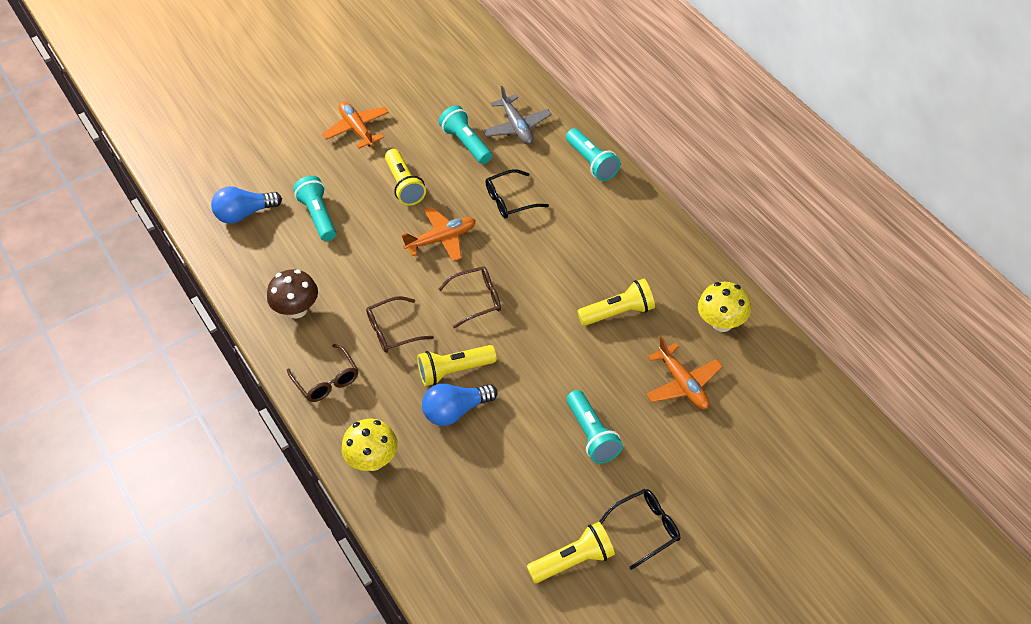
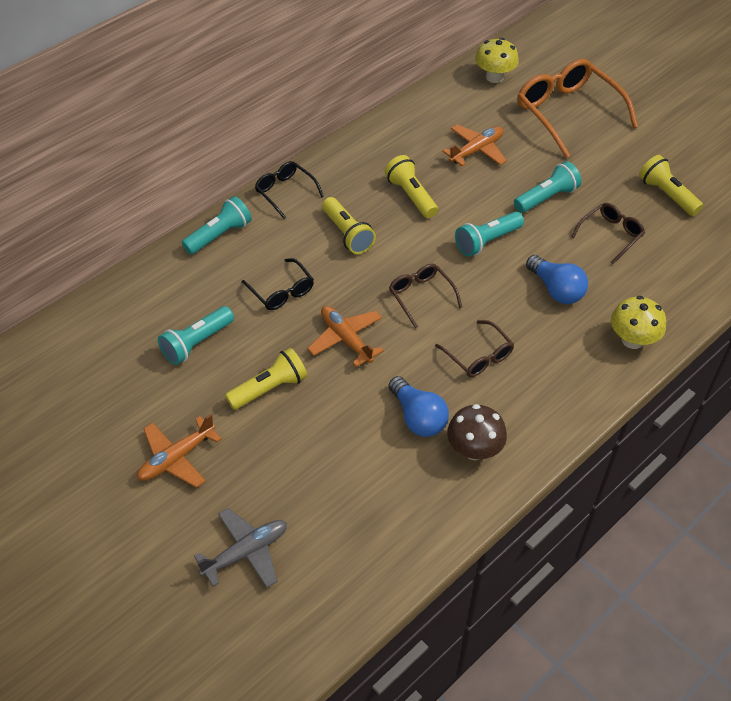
camera: 105 degrees left, 0 degrees up
blue light bulb [211,186,282,224] -> blue light bulb moved to [388,376,449,437]
brown glasses [287,344,358,402] -> brown glasses moved to [571,203,645,264]
turquoise flashlight [293,176,336,241] -> turquoise flashlight moved to [455,211,524,257]
yellow flashlight [417,345,497,386] -> yellow flashlight moved to [322,197,376,254]
grey plane [483,86,552,145] -> grey plane moved to [194,508,287,588]
black glasses [599,489,680,570] -> black glasses moved to [255,161,324,219]
yellow mushroom [698,282,751,332] -> yellow mushroom moved to [475,38,519,83]
none -> orange glasses [517,59,638,158]

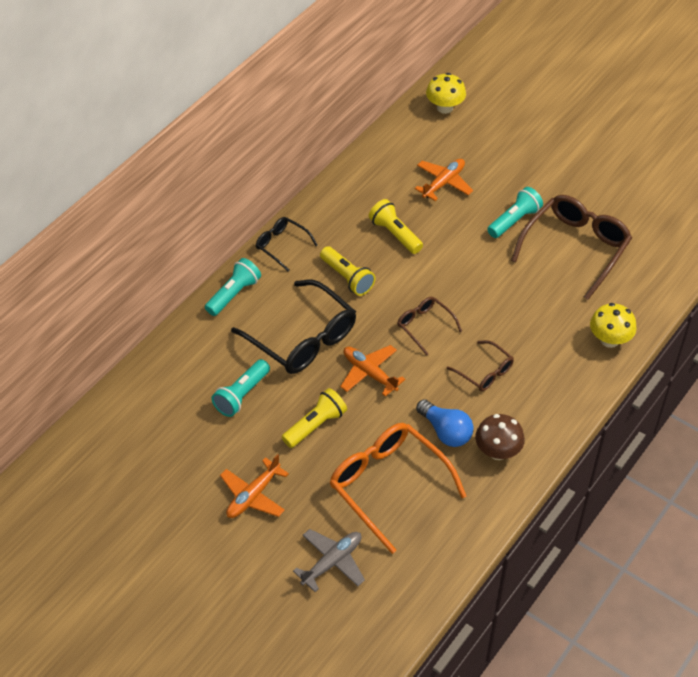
camera: 10 degrees left, 0 degrees up
black glasses [242,258,314,310] -> black glasses [231,280,356,374], size x1.91
turquoise flashlight [455,211,524,257] -> none
orange glasses [517,59,638,158] -> orange glasses moved to [329,423,466,554]
blue light bulb [526,255,588,304] -> none
brown glasses [571,203,645,264] -> brown glasses [511,195,632,300], size x1.91
yellow flashlight [639,155,703,216] -> none

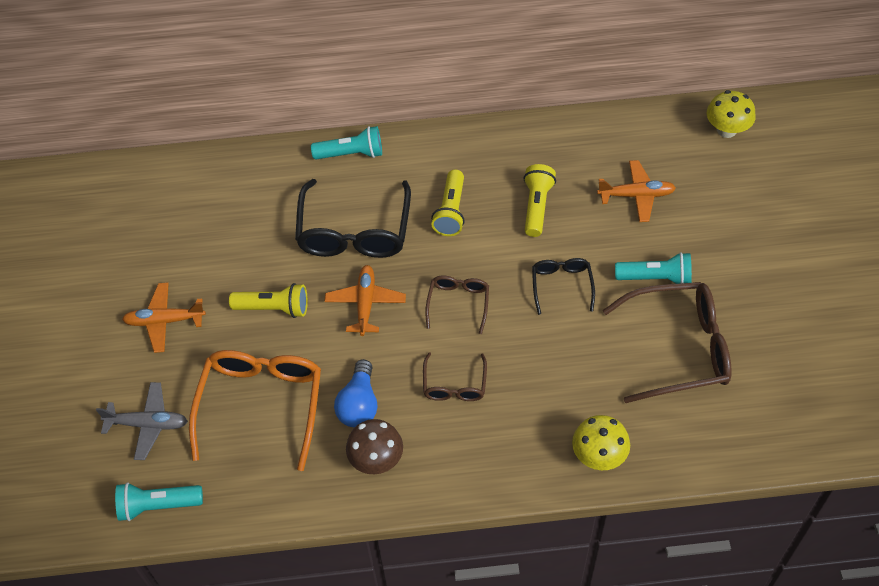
camera: 50 degrees right, 5 degrees up
turquoise flashlight [211,359,270,417] -> turquoise flashlight moved to [115,482,203,521]
black glasses [256,217,318,271] -> black glasses moved to [532,258,595,315]

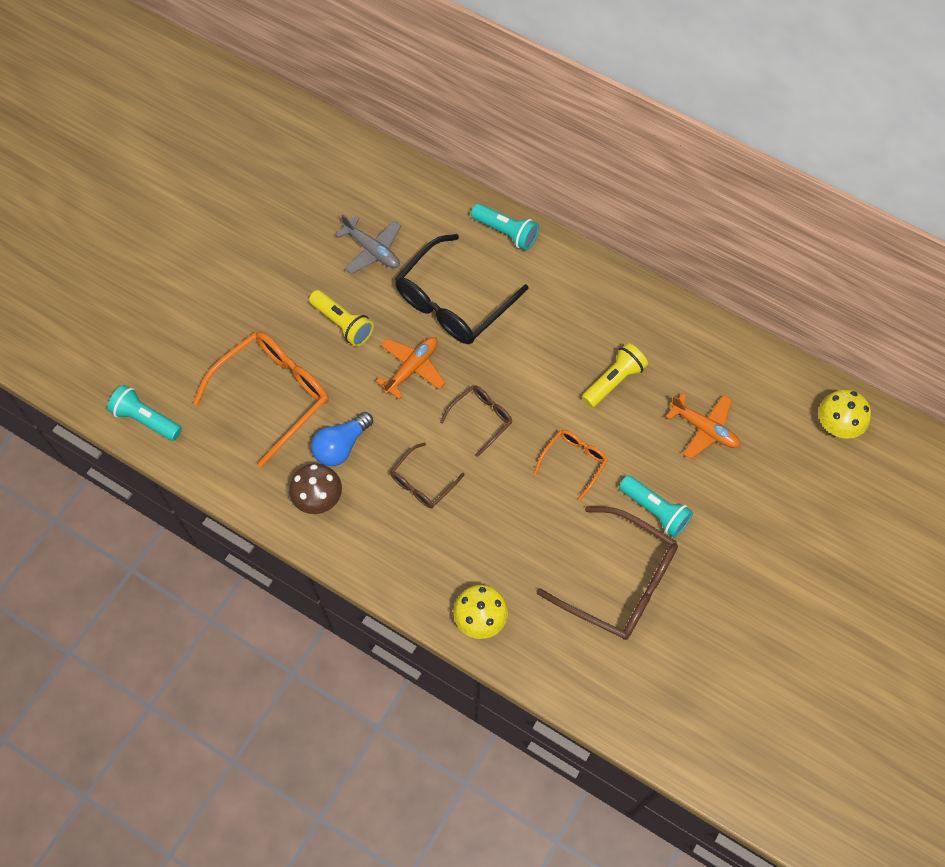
camera: 35 degrees right, 10 degrees up
grey plane [96,382,188,460] -> grey plane moved to [336,214,401,274]
orange plane [122,282,206,353] -> none
yellow flashlight [431,170,465,236] -> none
black glasses [532,258,595,315] -> orange glasses [534,430,608,502]

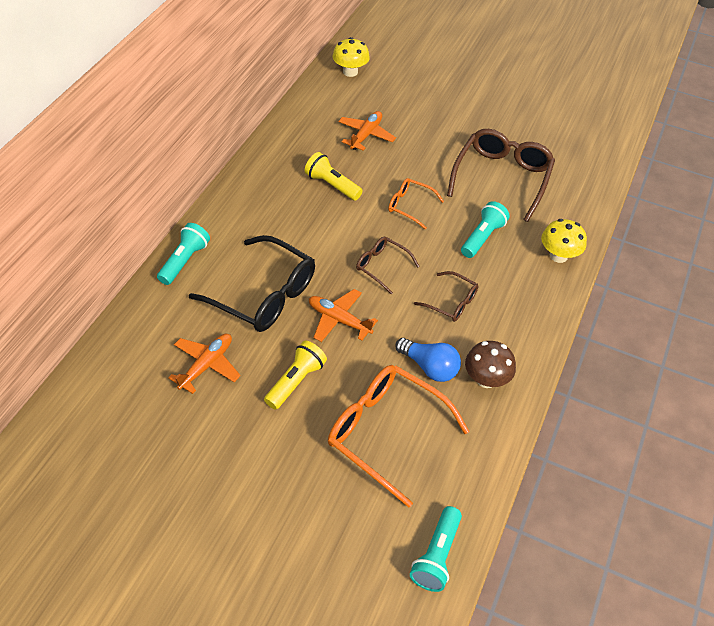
camera: 100 degrees left, 15 degrees down
grey plane [336,214,401,274] -> orange plane [168,334,241,394]
turquoise flashlight [619,475,693,538] -> turquoise flashlight moved to [461,201,510,258]

